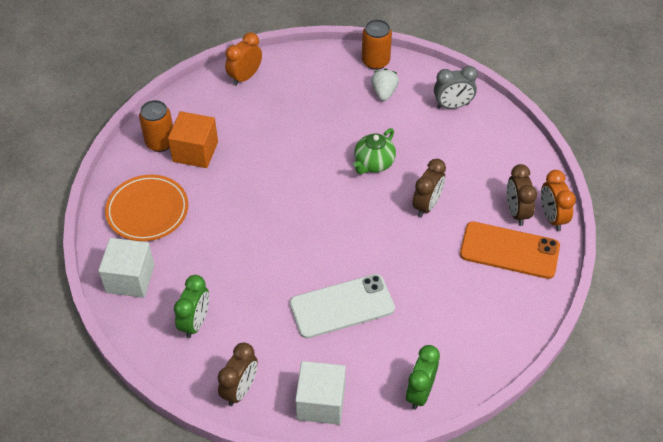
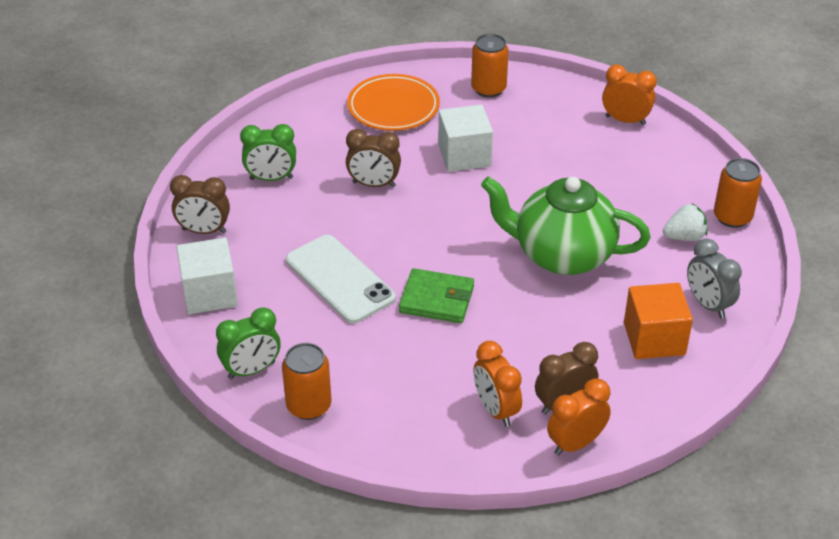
camera: 70 degrees right, 10 degrees down
white cube [98,238,155,298] -> white cube moved to [438,105,493,172]
orange cube [168,111,218,168] -> orange cube moved to [624,283,693,359]
green teapot [353,128,396,174] -> green teapot [481,177,650,275], size x1.86
green clock [406,345,440,409] -> green clock turned 150 degrees clockwise [216,307,281,379]
brown clock [413,159,446,217] -> brown clock moved to [346,129,401,187]
orange phone [460,221,560,279] -> orange clock [474,341,522,427]
none -> orange can [282,343,331,420]
none -> green wallet [399,268,474,323]

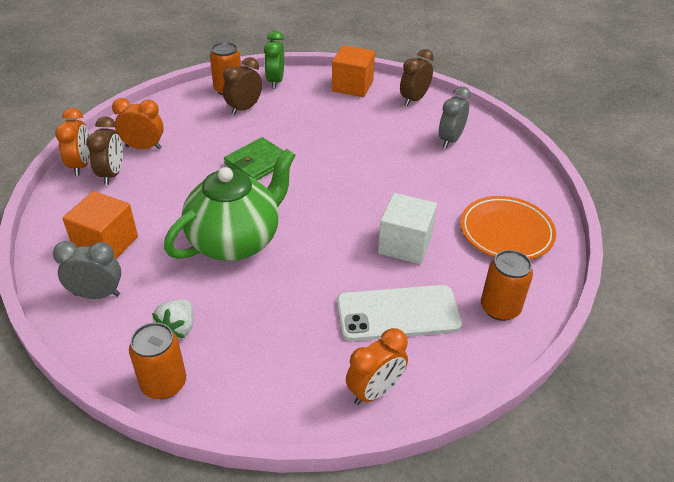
camera: 120 degrees right, 0 degrees up
white cube [176,238,238,314] -> orange cube [332,45,375,97]
green clock [240,124,296,181] -> grey clock [439,86,471,148]
white phone [286,235,396,324] -> white phone moved to [337,285,462,341]
brown clock [346,129,401,187] -> brown clock moved to [223,57,262,115]

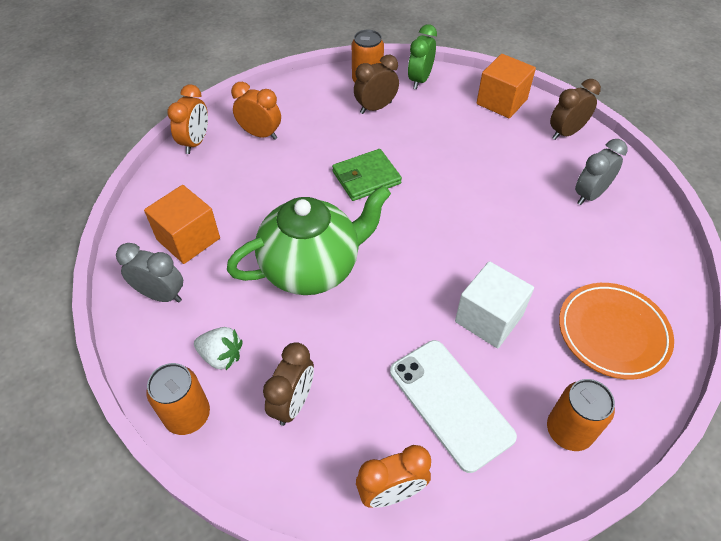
camera: 20 degrees right, 10 degrees up
brown clock [86,116,123,185] -> brown clock moved to [263,342,314,426]
white strawberry [152,299,194,339] -> white strawberry turned 105 degrees counterclockwise [194,327,243,370]
white phone [337,285,462,341] -> white phone turned 45 degrees clockwise [390,340,517,473]

